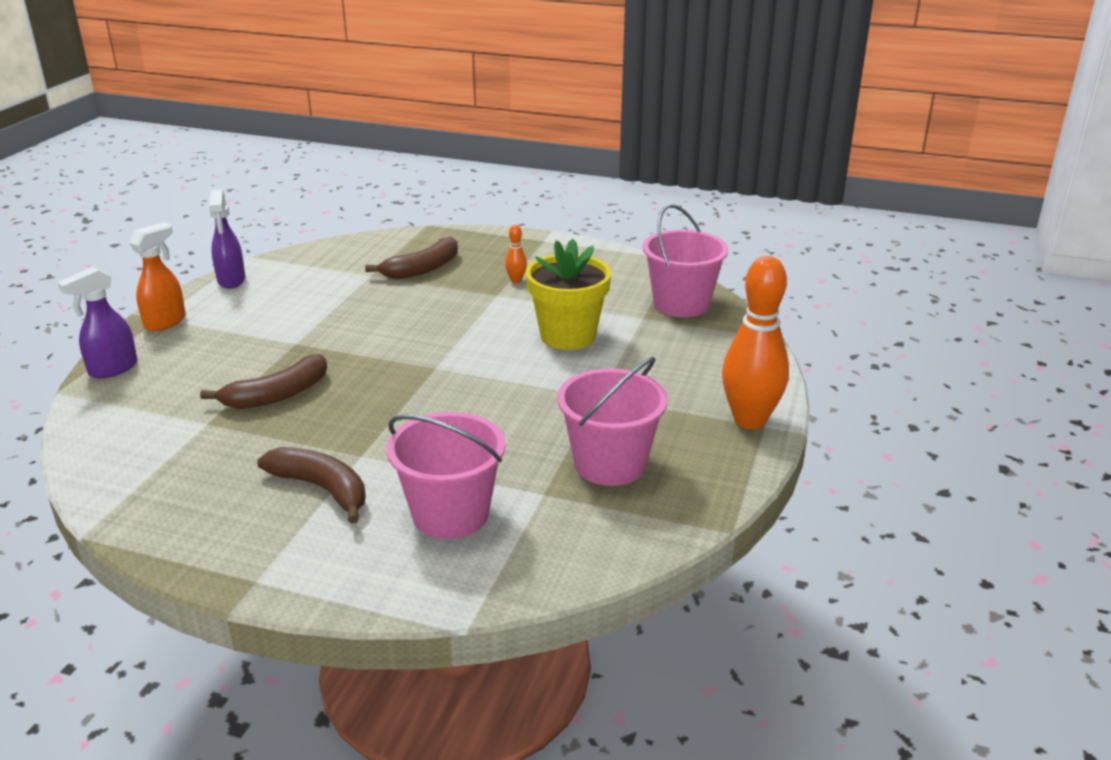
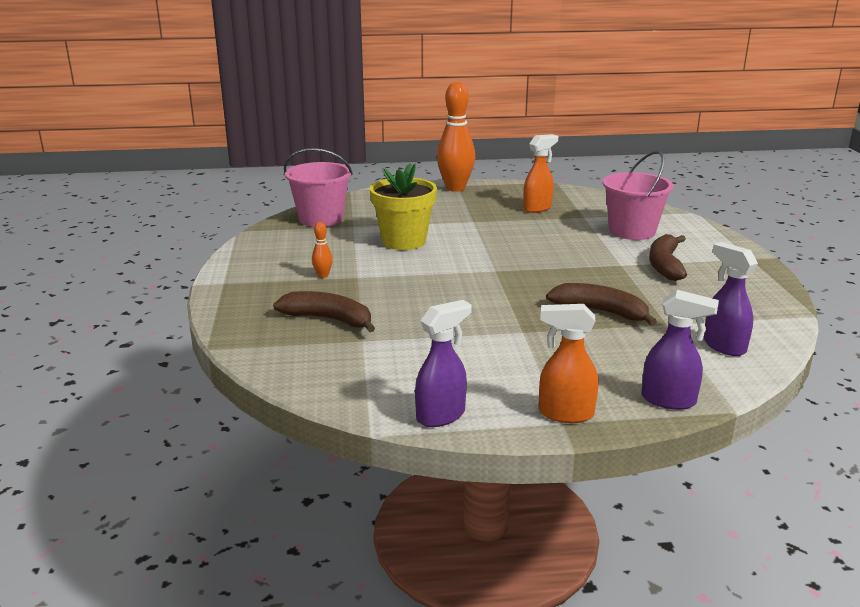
camera: 115 degrees left, 5 degrees down
pink bucket [557,357,668,486] -> orange spray bottle [523,134,558,213]
none -> purple spray bottle [704,242,758,356]

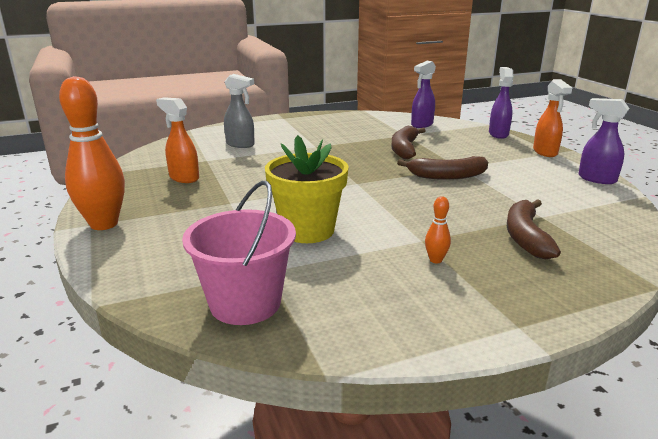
camera: 105 degrees left, 0 degrees up
pink bucket [603,151,674,240] -> grey spray bottle [224,74,255,148]
brown banana [649,234,687,281] -> brown banana moved to [397,156,488,180]

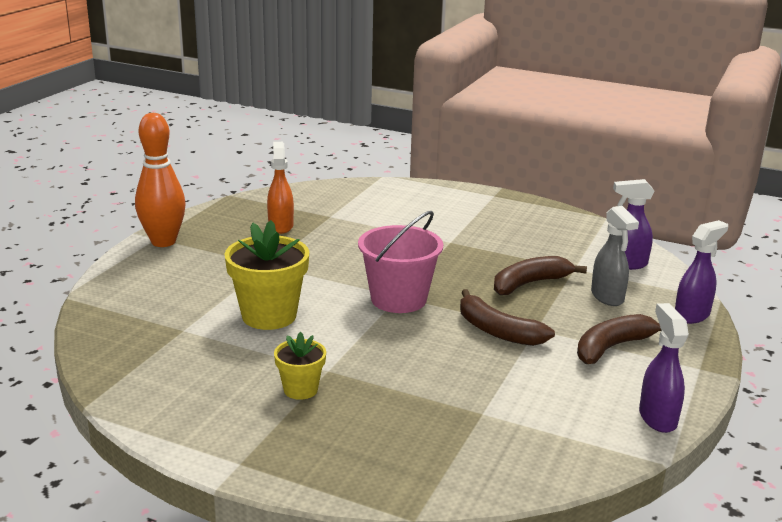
camera: 45 degrees right, 0 degrees up
pink bucket [182,181,296,325] -> pink bucket moved to [358,211,443,313]
grey spray bottle [224,74,255,148] -> grey spray bottle moved to [591,206,639,306]
orange bowling pin [425,196,451,263] -> yellow flower pot [274,332,326,400]
brown banana [507,199,561,259] -> brown banana moved to [577,314,661,364]
orange spray bottle [533,79,572,157] -> none

